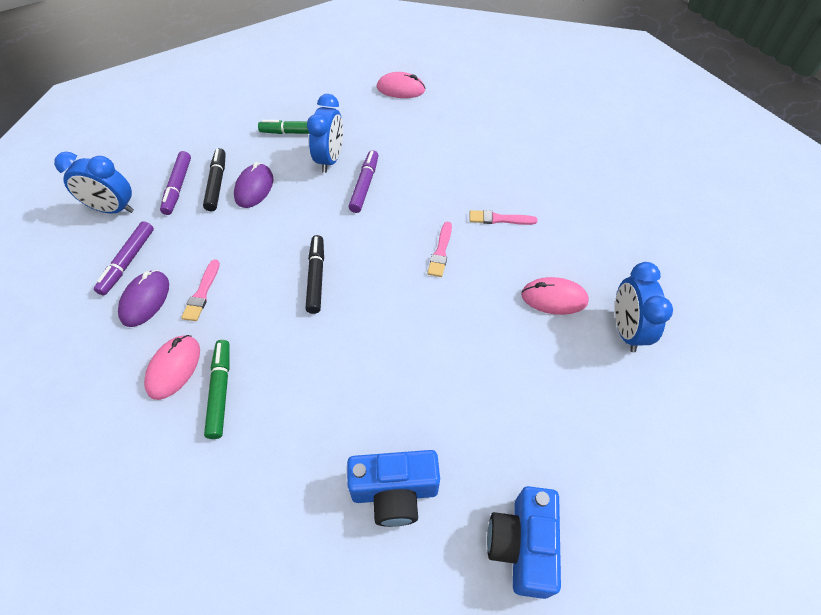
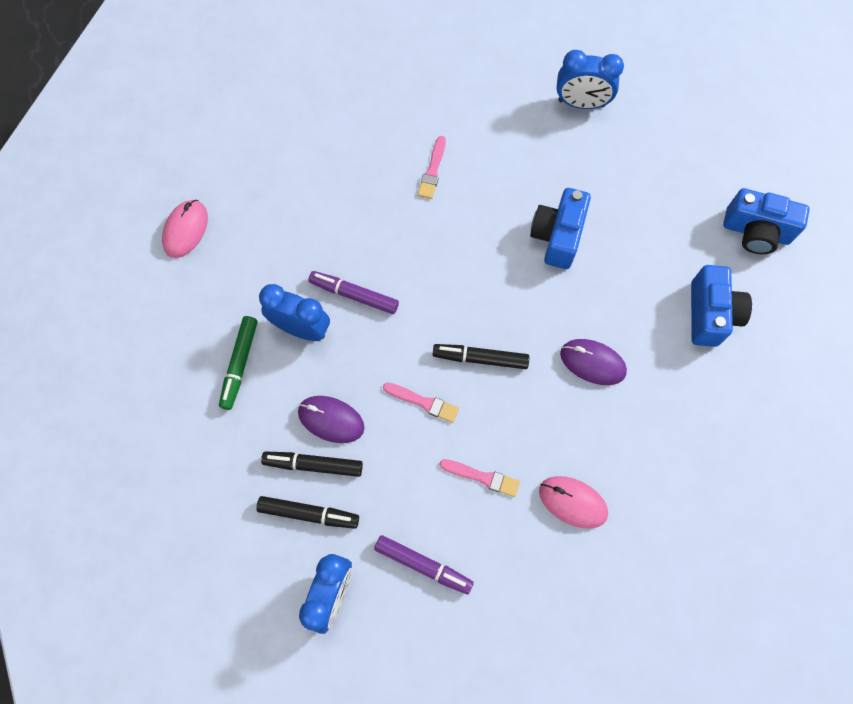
camera: 80 degrees left, 15 degrees up
purple mouse [118,270,169,327] -> purple mouse moved to [560,339,627,385]
purple marker [160,151,191,215] -> black marker [256,496,359,529]
green marker [204,340,230,439] -> none
pink brush [427,222,452,277] -> pink brush moved to [383,382,459,423]
pink mouse [521,277,589,315] -> none
none -> blue camera [530,188,591,269]

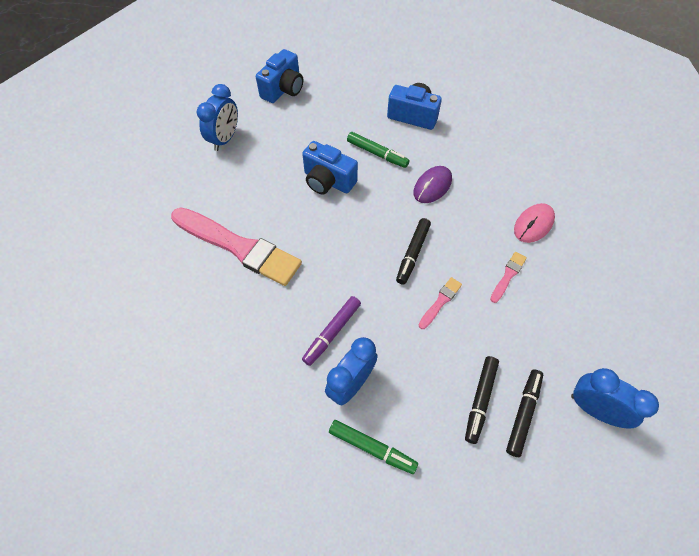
camera: 75 degrees left, 10 degrees down
pink mouse [162,200,208,258] -> none
purple mouse [298,396,365,443] -> none
purple marker [374,535,474,594] -> none
pink brush [418,136,446,199] -> pink brush [171,207,302,286], size x2.40
blue camera [723,188,810,254] -> blue camera moved to [256,49,303,103]
none -> green marker [347,132,409,168]

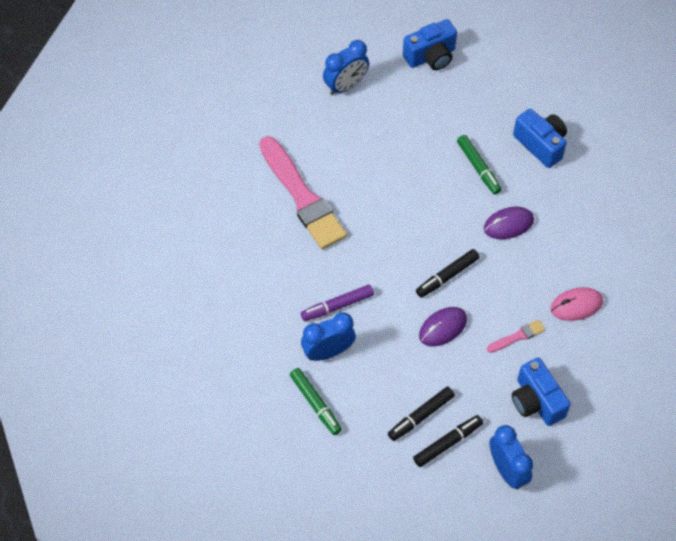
camera: 30 degrees right, 0 degrees up
blue camera [302,141,358,195] -> blue camera moved to [512,358,571,426]
pink brush [419,277,462,329] -> purple mouse [419,307,467,346]

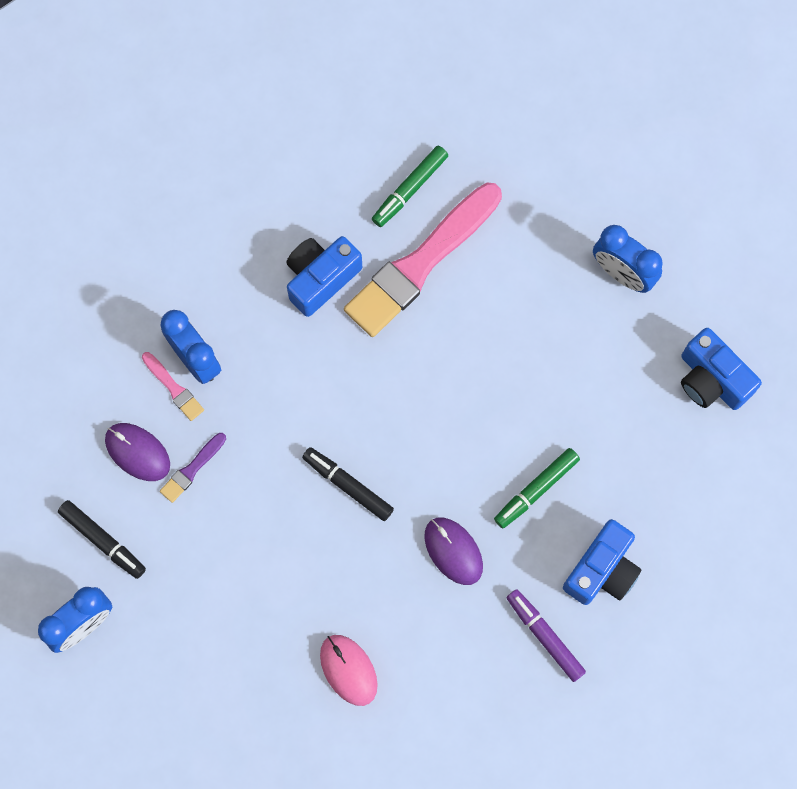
camera: 75 degrees right, 15 degrees up
green marker [290,368,342,435] -> green marker moved to [372,146,448,227]
purple marker [301,285,374,321] -> purple marker moved to [507,589,586,682]
black marker [388,386,455,441] -> none
purple mouse [419,307,467,346] -> purple mouse moved to [105,423,170,481]
pink brush [487,320,545,353] -> pink brush moved to [142,352,204,421]
blue camera [512,358,571,426] -> blue camera moved to [286,236,362,317]
none -> purple brush [160,433,226,503]

